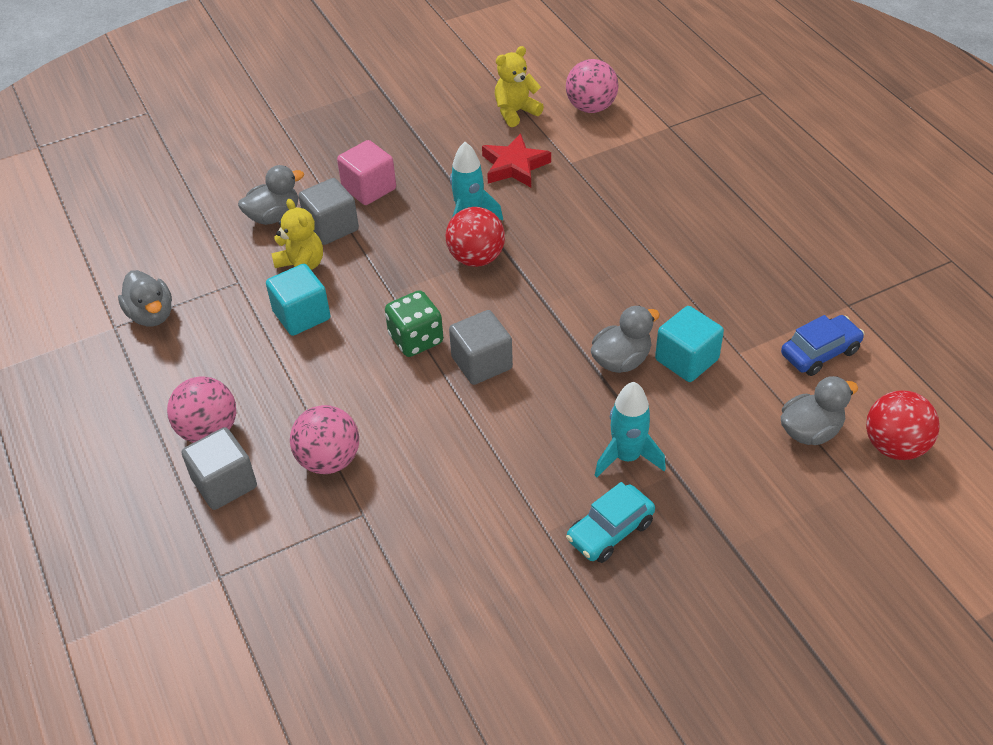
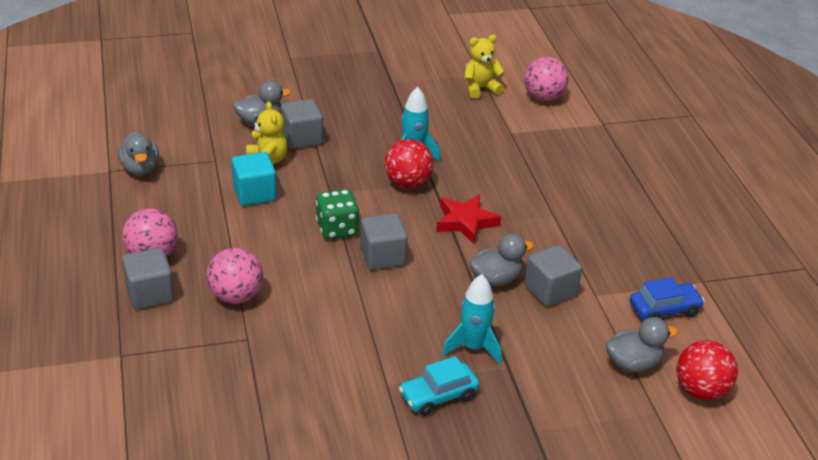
camera: 10 degrees right, 10 degrees down
pink cube [337,140,396,205] -> none
red star [482,133,551,187] -> red star moved to [436,194,501,244]
turquoise cube [655,306,724,382] -> grey cube [524,245,582,307]

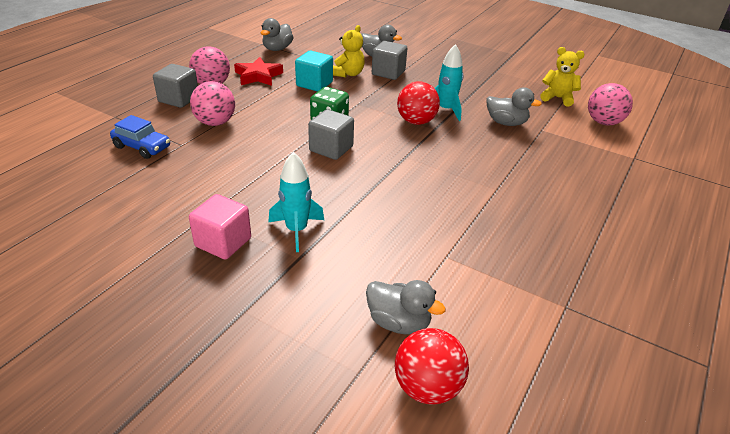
camera: 45 degrees right, 0 degrees up
turquoise car [399,356,479,416] -> pink cube [189,194,251,260]
red star [436,194,501,244] -> red star moved to [234,57,283,86]
grey duck [469,233,534,286] -> grey duck moved to [487,87,542,126]
grey cube [524,245,582,307] -> none
blue car [630,277,705,320] -> blue car moved to [110,115,170,159]

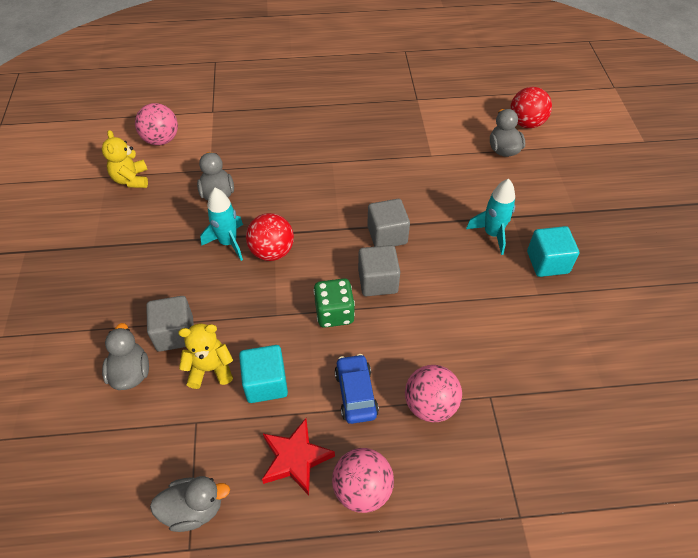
camera: 125 degrees left, 15 degrees up
blue car [110,115,170,159] -> blue car moved to [335,354,379,424]
grey cube [153,64,198,108] -> grey cube moved to [367,199,410,247]
pink cube [189,194,251,260] -> turquoise cube [527,226,579,277]

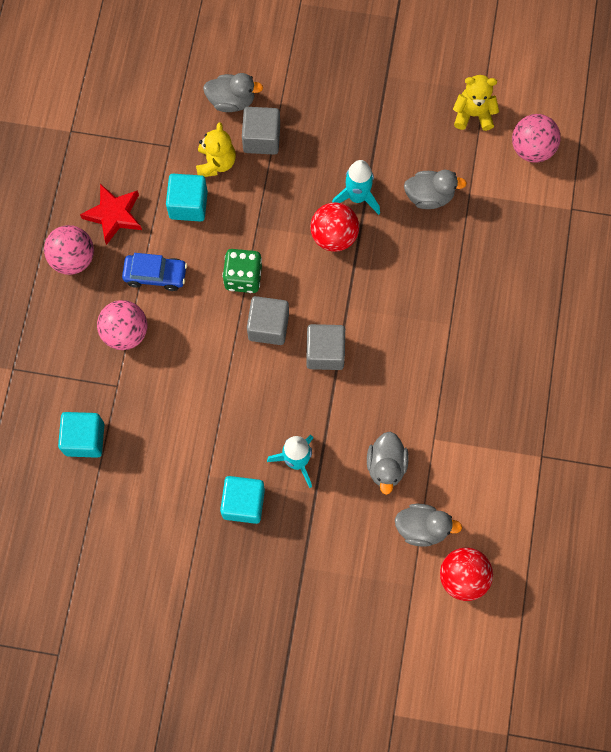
camera: 105 degrees right, 20 degrees up
grey duck [150,476,230,532] -> grey duck moved to [367,432,409,495]
none -> turquoise cube [58,412,104,458]

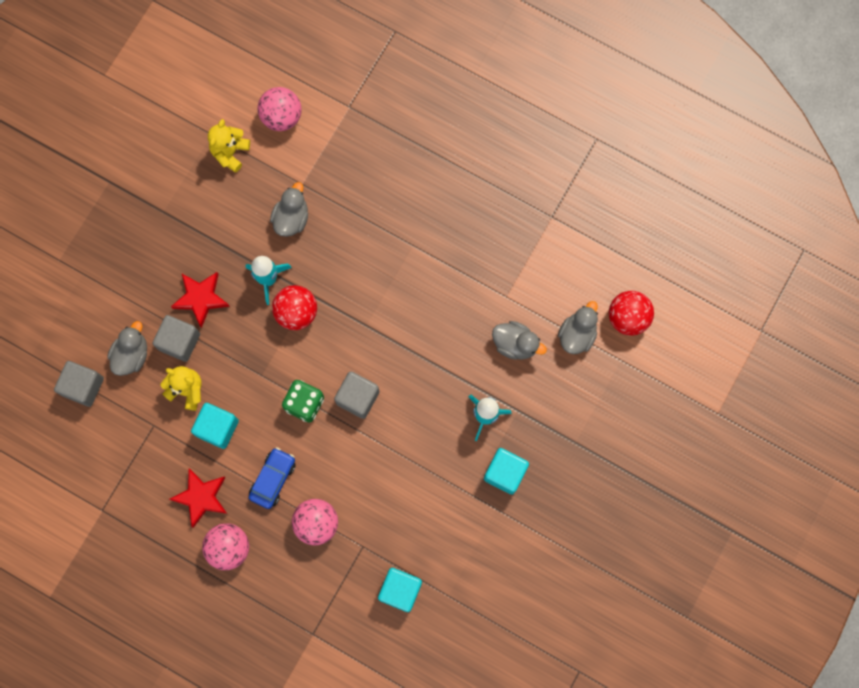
camera: 70 degrees left, 5 degrees up
grey cube [306,324,345,370] -> grey cube moved to [54,361,104,407]
none -> red star [171,272,230,328]

